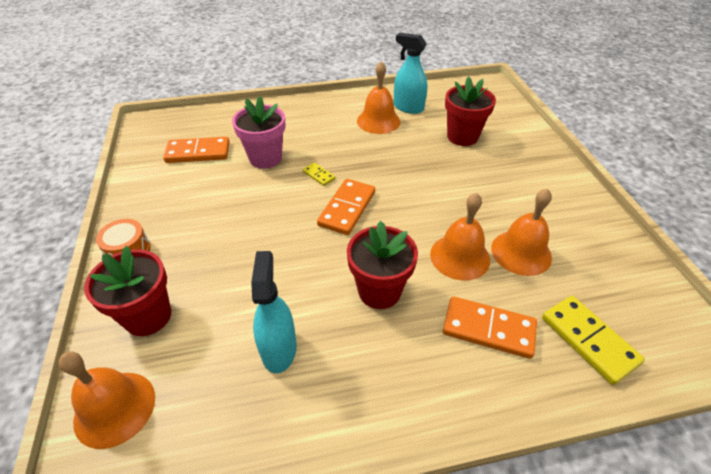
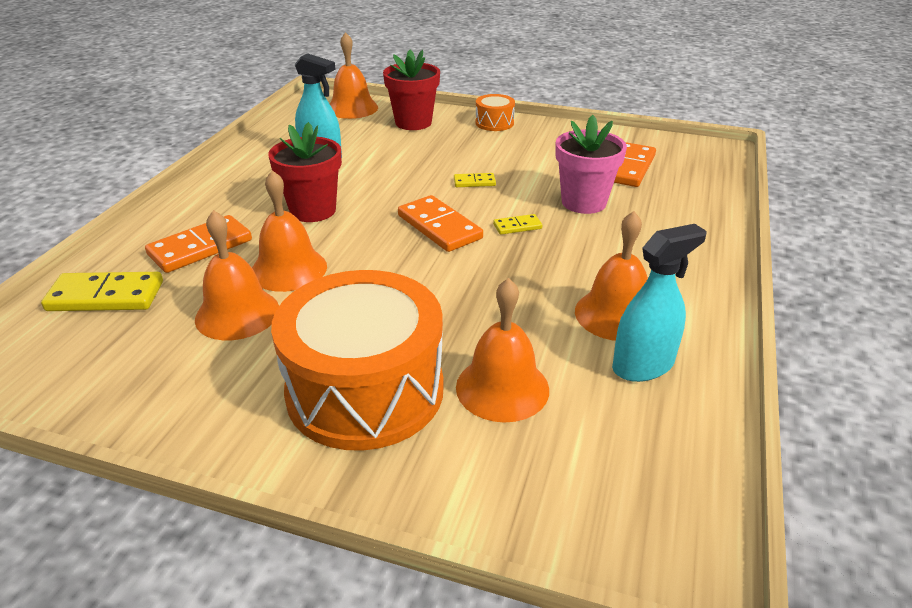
camera: 120 degrees right, 10 degrees down
red flower pot [445,77,496,146] -> orange bell [456,278,549,423]
none -> orange drum [271,270,444,451]
none -> yellow domino [454,173,496,187]

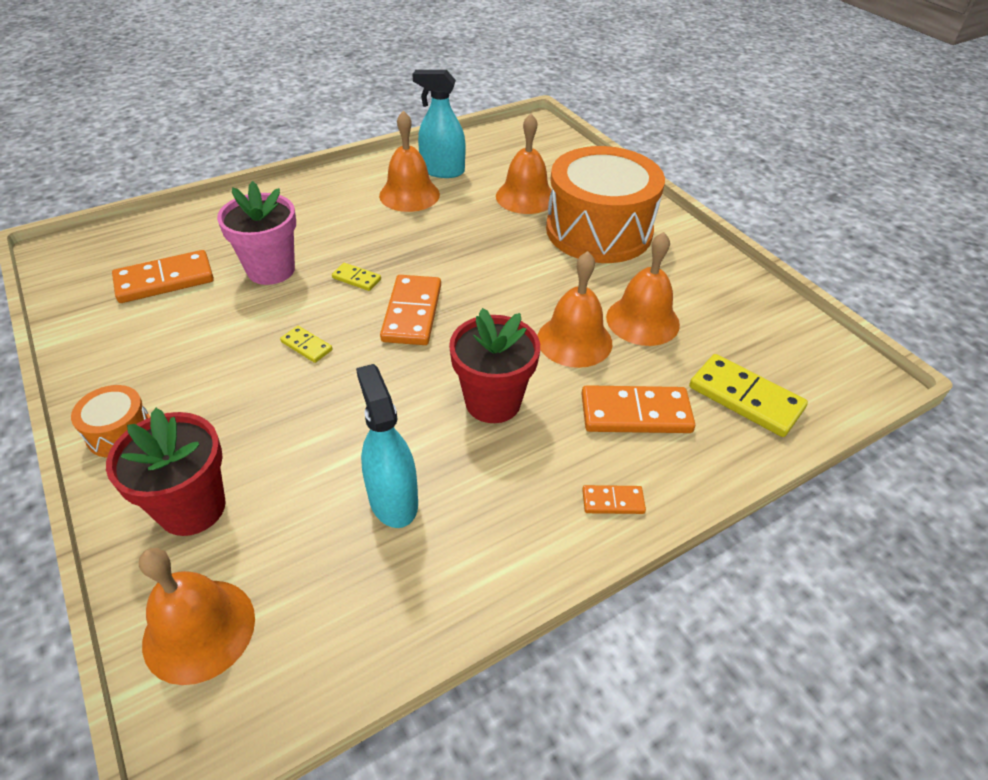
camera: 140 degrees left, 10 degrees up
none -> orange domino [582,485,646,514]

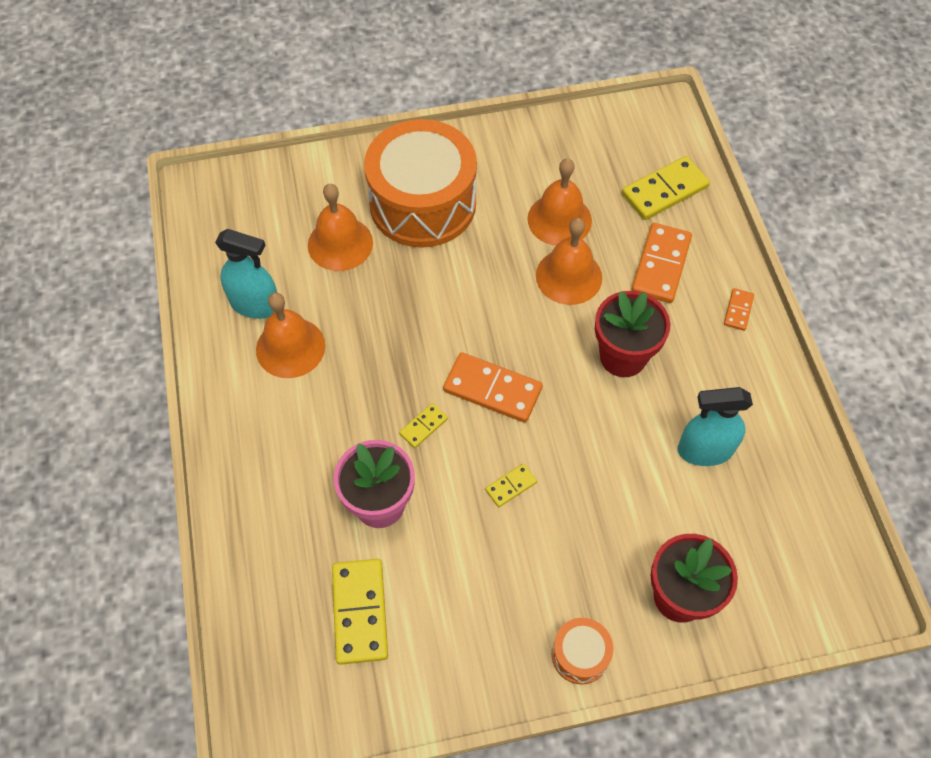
camera: 70 degrees left, 15 degrees up
orange domino [112,250,214,303] -> yellow domino [332,559,388,665]
orange bell [139,548,255,685] -> none
turquoise spray bottle [412,70,465,178] -> turquoise spray bottle turned 105 degrees counterclockwise [215,229,277,319]

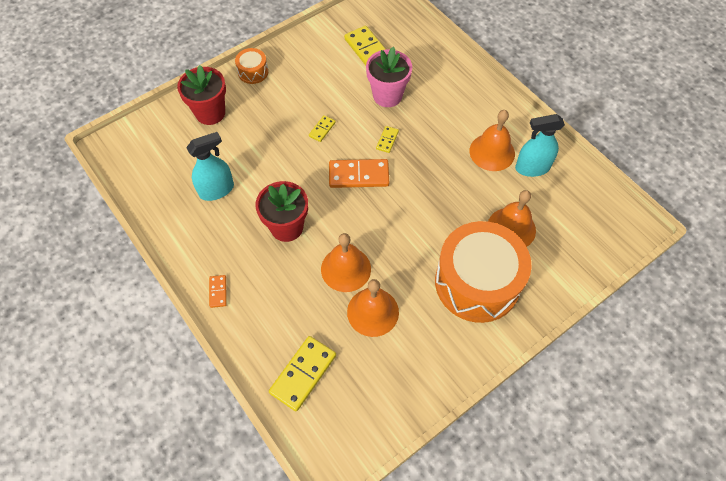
camera: 155 degrees right, 0 degrees up
orange domino [631,223,692,303] -> none

